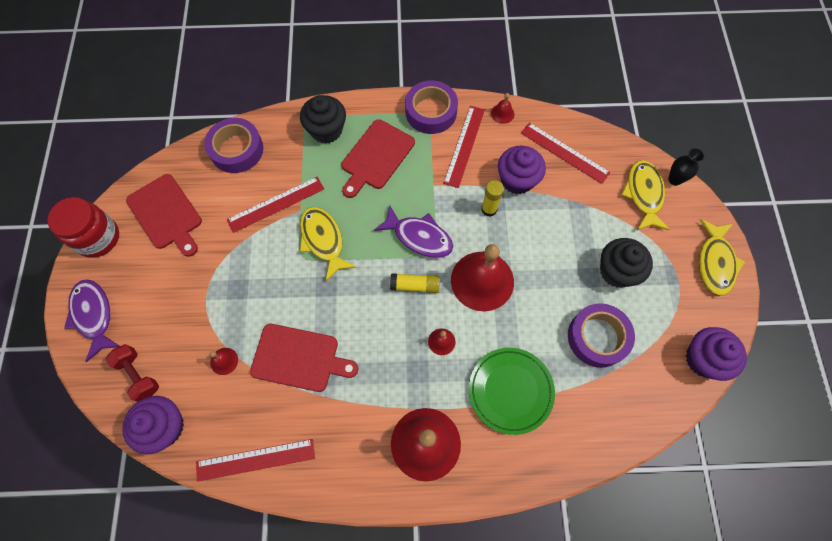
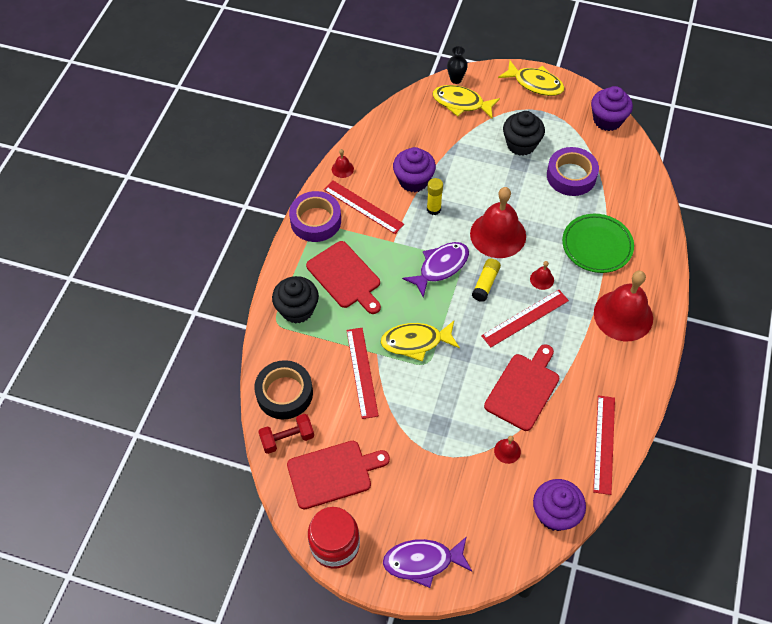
camera: 70 degrees left, 10 degrees down
red dumbbell [106,344,159,402] -> red dumbbell moved to [258,414,314,454]
purple tape [204,118,263,173] -> black tape [254,360,313,420]
red ruler [521,122,611,184] -> red ruler moved to [481,290,569,347]

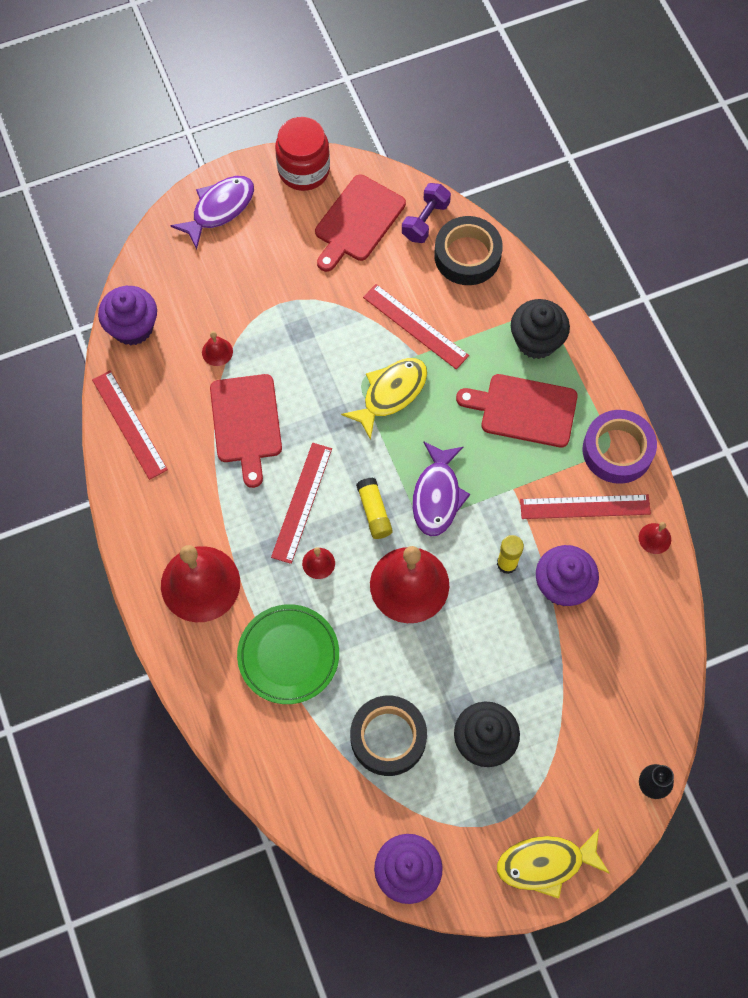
camera: 140 degrees right, 10 degrees up
red dumbbell [258,414,314,454] -> purple dumbbell [402,183,451,243]
yellow fish [433,85,500,118] -> none
purple tape [547,147,599,196] -> black tape [350,696,427,776]

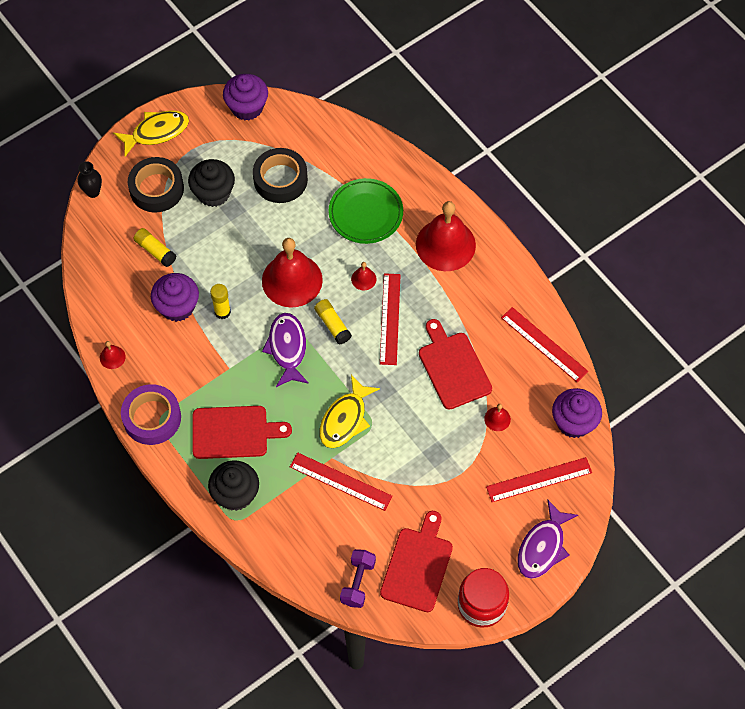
camera: 165 degrees right, 5 degrees down
black tape [434,216,503,285] -> black tape moved to [128,157,184,212]
red ruler [520,494,651,519] -> red ruler moved to [486,457,592,502]
none -> yellow glue stick [133,228,176,267]

